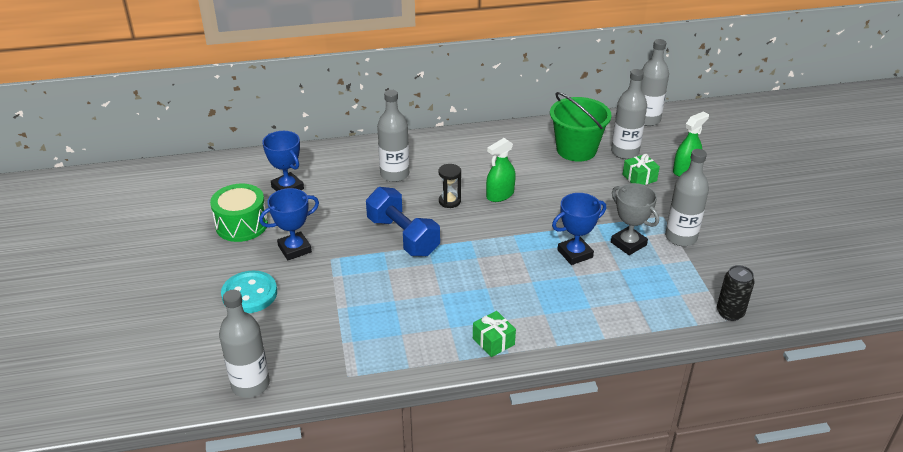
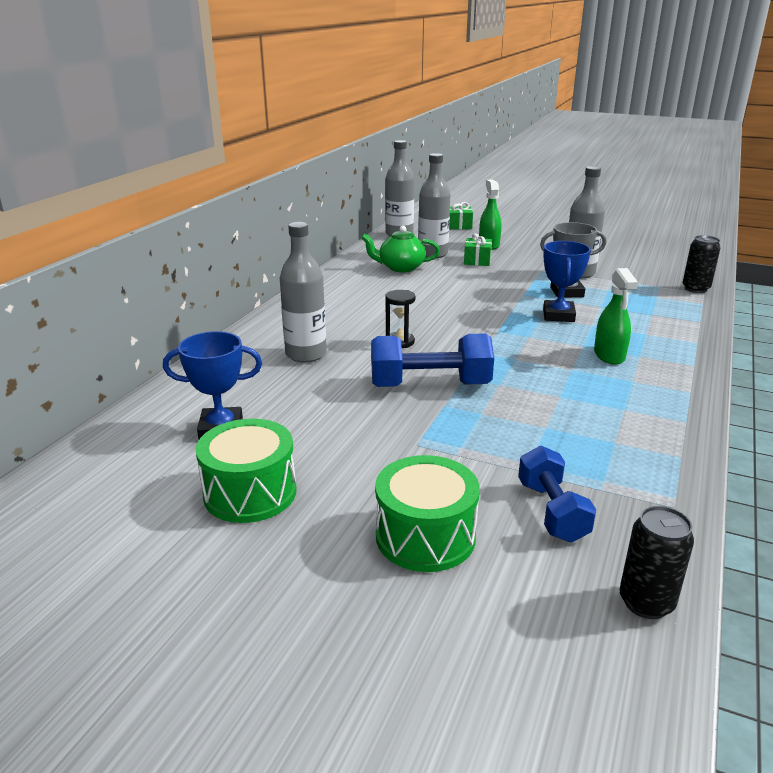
camera: 55 degrees left, 10 degrees down
grey bottle [219,290,270,398] -> black can [620,506,694,619]
turquoise button [221,271,277,313] -> green drum [375,455,480,572]
blue trophy [259,188,319,260] -> none
green gift [473,311,516,357] -> green gift moved to [449,202,473,229]
green spray bottle [486,138,516,202] -> green spray bottle moved to [594,268,638,365]
green bucket [550,92,612,162] -> green teapot [361,226,440,272]
none -> blue dumbbell [518,446,596,543]

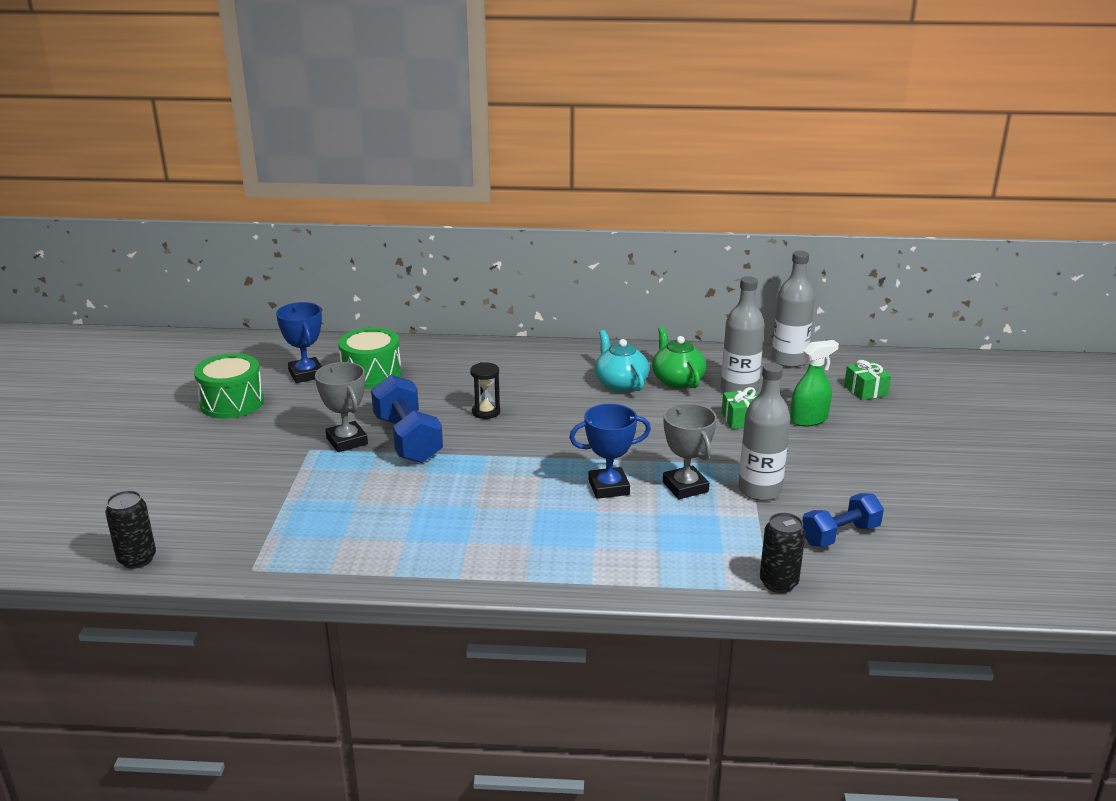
camera: 70 degrees right, 0 degrees up
grey bottle [280,222,326,362] -> none
green drum [375,455,480,572] -> green drum moved to [338,327,402,389]
blue dumbbell [518,446,596,543] -> blue dumbbell moved to [802,493,884,547]
green spray bottle [594,268,638,365] -> none
none -> grey trophy [315,362,368,452]
none -> turquoise teapot [595,330,649,392]

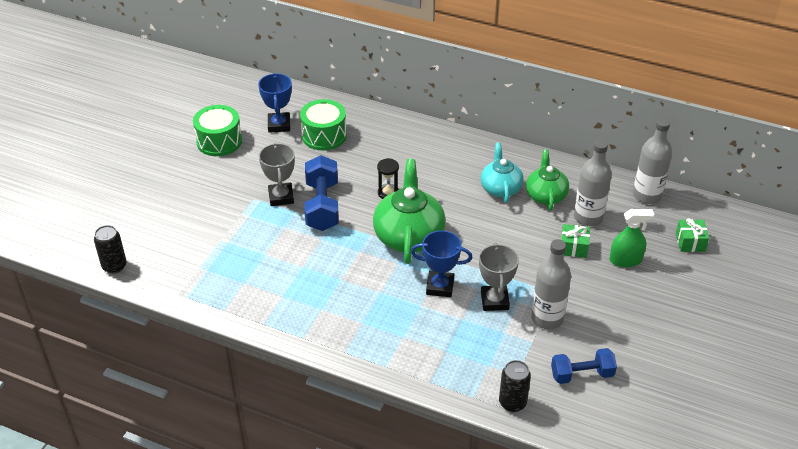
camera: 20 degrees right, 15 degrees up
none -> green teapot [373,159,446,264]

